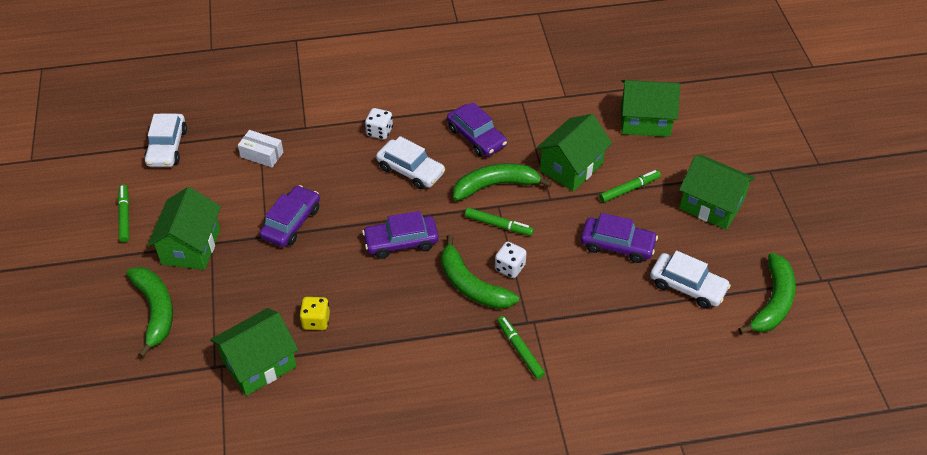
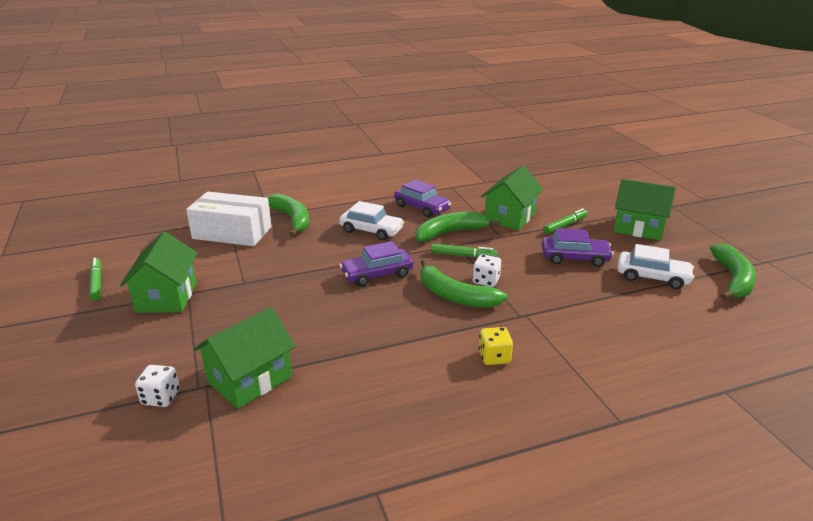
camera: 10 degrees left, 20 degrees down
green banana [126,267,173,358] -> green banana moved to [266,194,309,237]
white car [144,113,187,167] -> none
white box [238,130,283,168] -> white box [186,192,272,246], size x1.98
purple car [260,185,320,247] -> none
yellow dice [299,297,330,330] -> yellow dice moved to [478,327,513,365]
white dice [365,108,393,140] -> white dice moved to [135,365,180,407]
green marker [497,316,545,379] -> none
green house [621,80,680,137] -> none

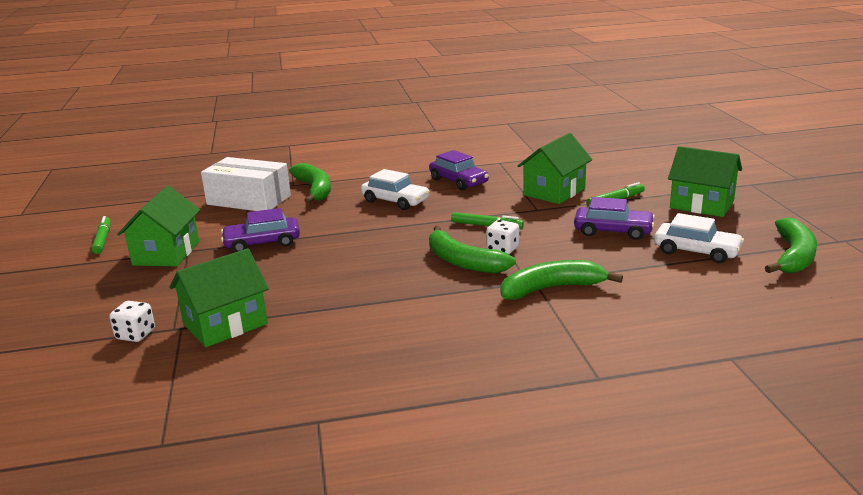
camera: 10 degrees right, 5 degrees down
purple car [340,241,414,287] -> purple car moved to [221,208,300,252]
green banana [415,212,500,242] -> green banana moved to [500,260,623,300]
yellow dice [478,327,513,365] -> none

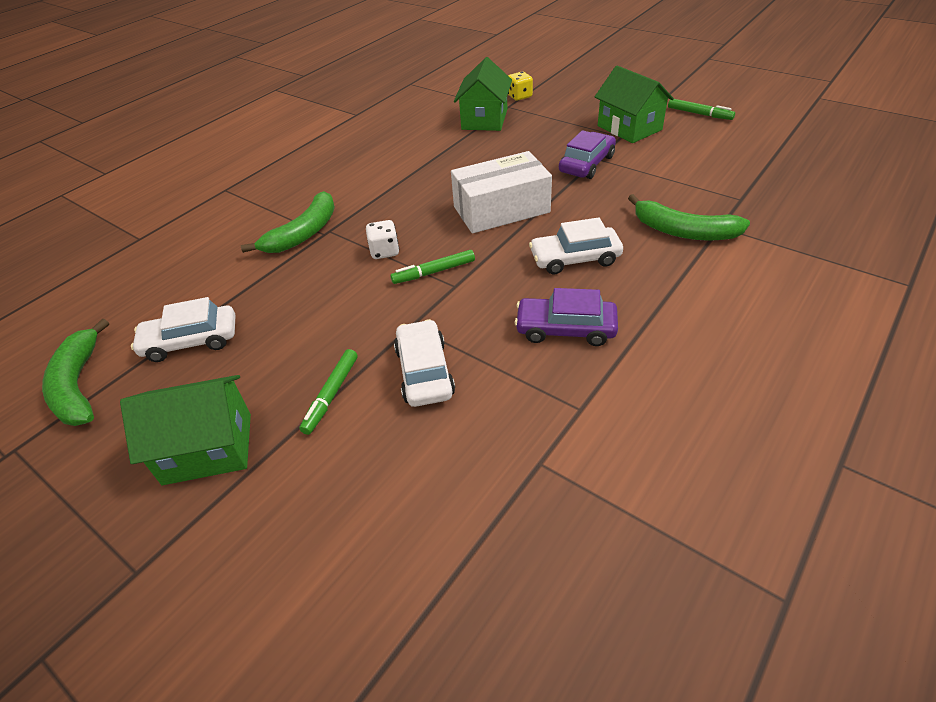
camera: 140 degrees right, 20 degrees up
white dice [109,301,155,342] -> yellow dice [508,72,533,101]
white box [201,157,291,211] -> white box moved to [451,151,552,233]
green banana [429,226,516,273] -> none
green house [518,133,592,204] -> white car [394,319,455,407]
purple car [574,197,655,240] -> none

